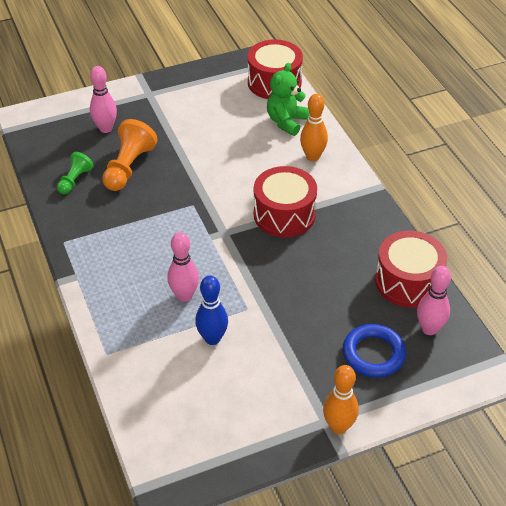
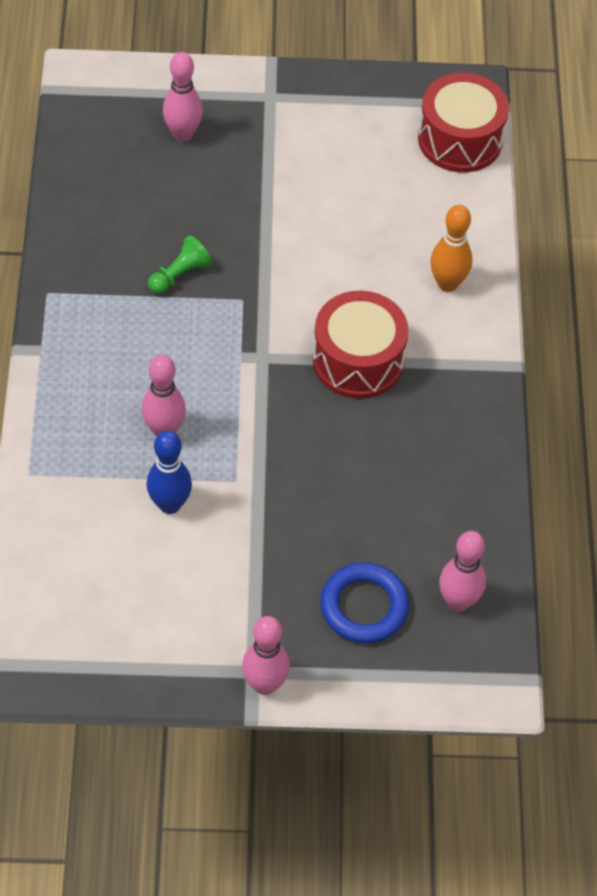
camera: 20 degrees right, 10 degrees up
green pawn [57,152,93,194] -> green pawn moved to [148,235,212,294]
orange pawn [102,119,158,191] -> none
green teddy bear [267,63,309,136] -> none
orange bowling pin [323,365,359,434] -> pink bowling pin [242,616,290,695]
red drum [375,231,447,308] -> none

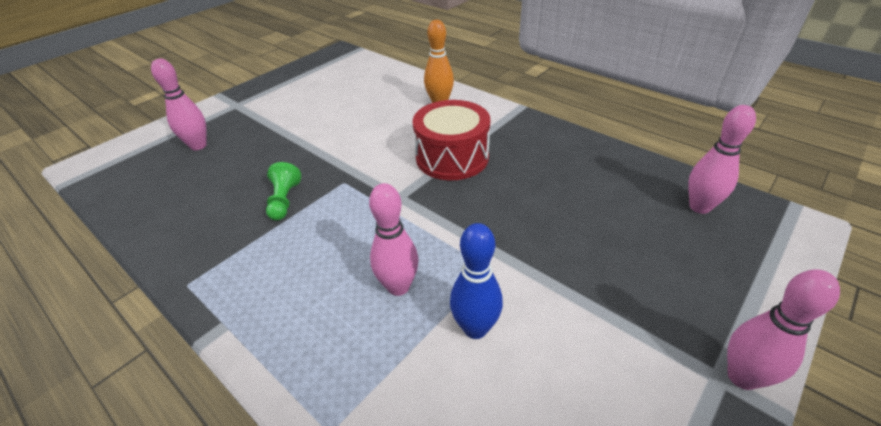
camera: 45 degrees left, 15 degrees down
blue ring [320,562,409,644] -> none
red drum [418,73,509,172] -> none

